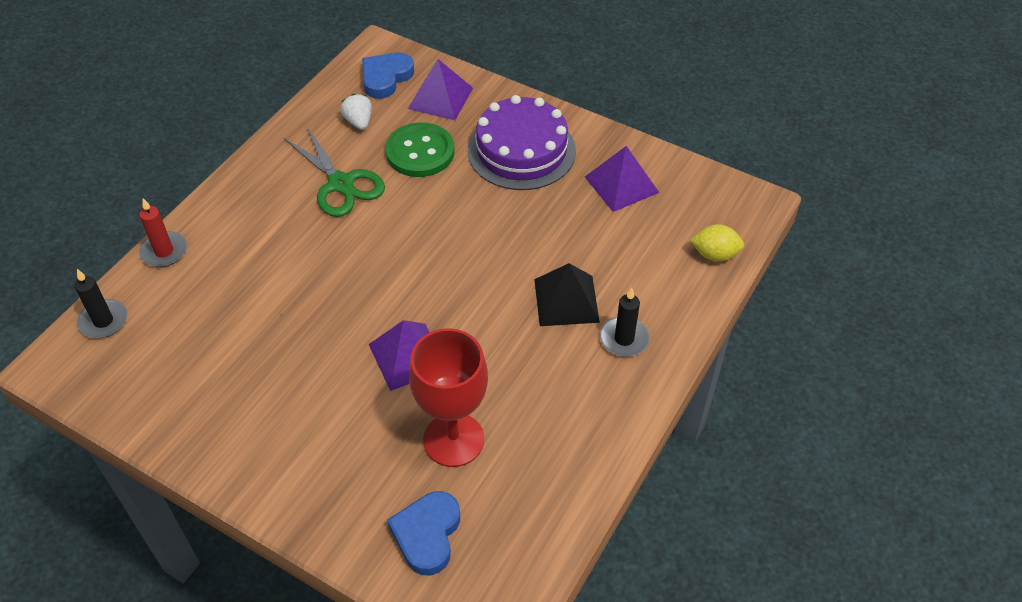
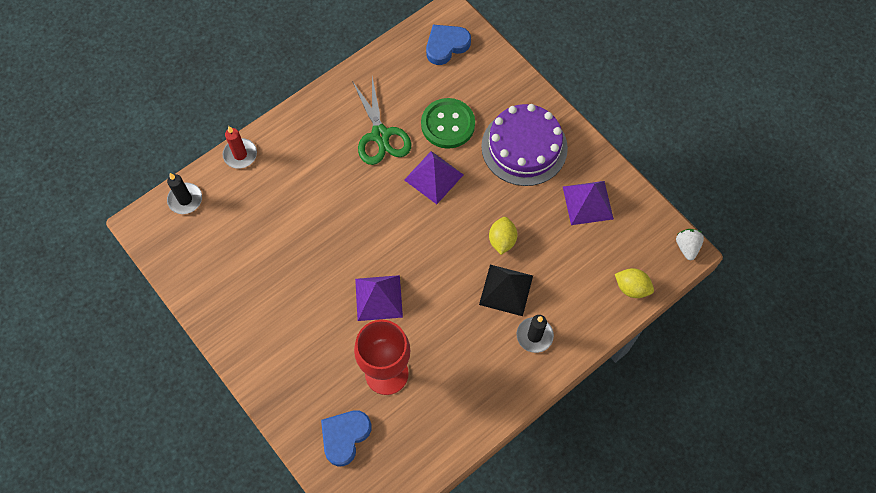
camera: 20 degrees right, 15 degrees up
white strawberry [341,94,372,130] -> white strawberry moved to [676,229,704,260]
purple pyramid [408,59,473,120] -> purple pyramid moved to [404,151,464,204]
none -> yellow lemon [489,217,517,255]

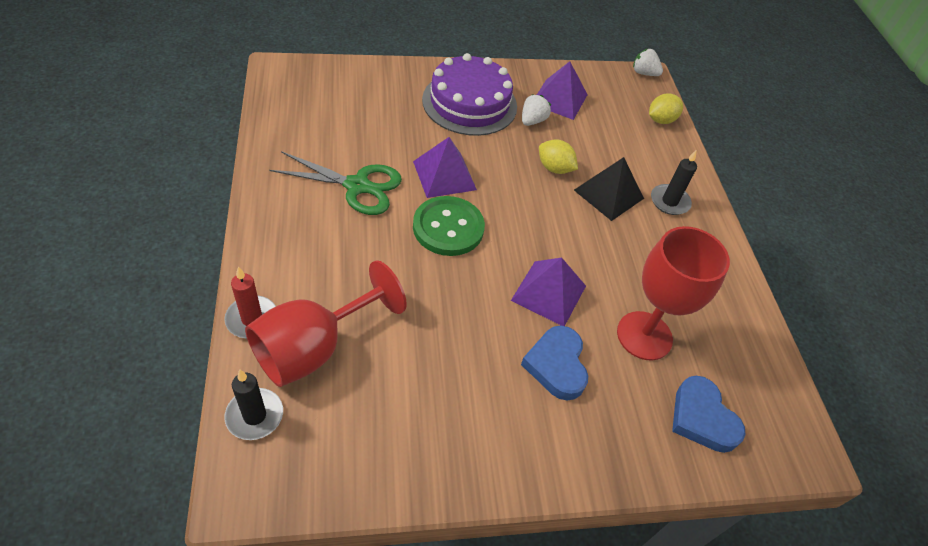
camera: 65 degrees left, 15 degrees down
green button [421,98,475,149] -> green button moved to [413,196,485,256]
blue heart [426,25,471,65] -> blue heart moved to [521,326,588,400]
none -> red goblet [245,260,407,387]
none -> white strawberry [522,94,551,126]

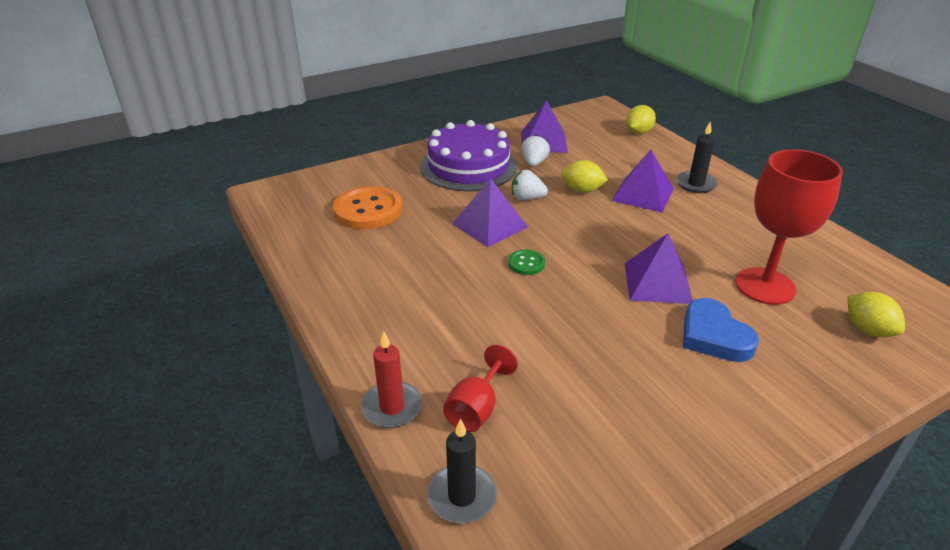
camera: 15 degrees left, 15 degrees down
red goblet [245,260,407,387] -> red goblet [443,345,518,432], size x0.54
green scissors [269,151,402,215] -> none
green button [413,196,485,256] -> green button [508,250,545,275], size x0.49
black pyramid [574,157,644,221] -> purple pyramid [611,150,674,213]
white strawberry [633,49,663,76] -> white strawberry moved to [512,170,548,200]
blue heart [672,376,746,453] -> yellow lemon [848,292,905,337]
none -> orange button [333,186,402,229]

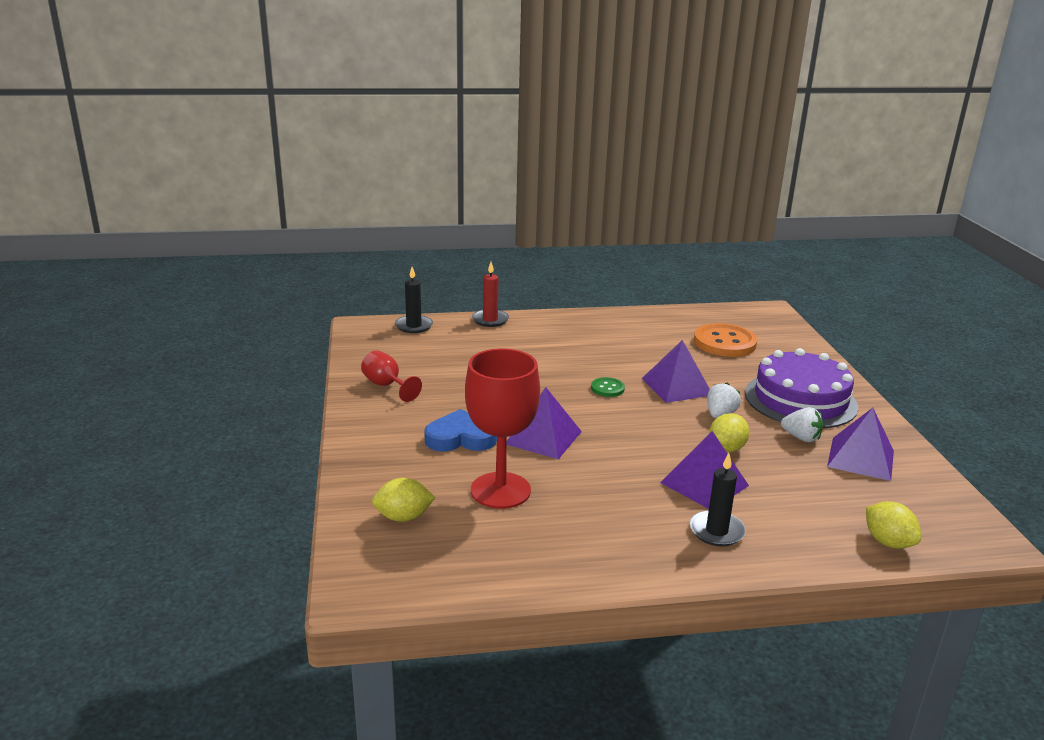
camera: 110 degrees right, 10 degrees down
red goblet [443,345,518,432] -> red goblet moved to [361,350,422,402]

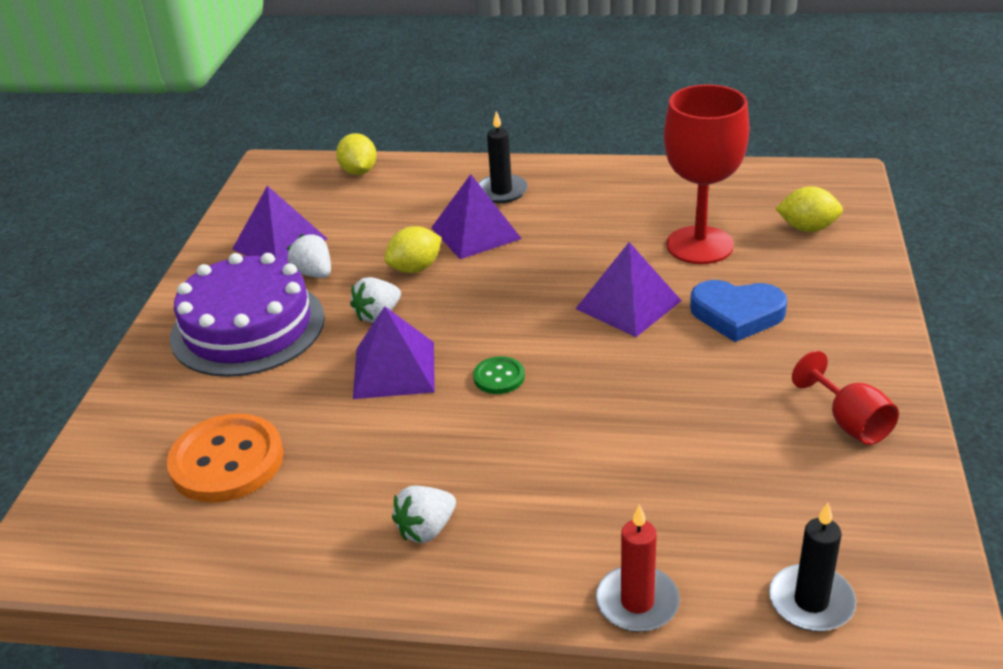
camera: 160 degrees left, 10 degrees up
none -> white strawberry [392,485,456,543]

